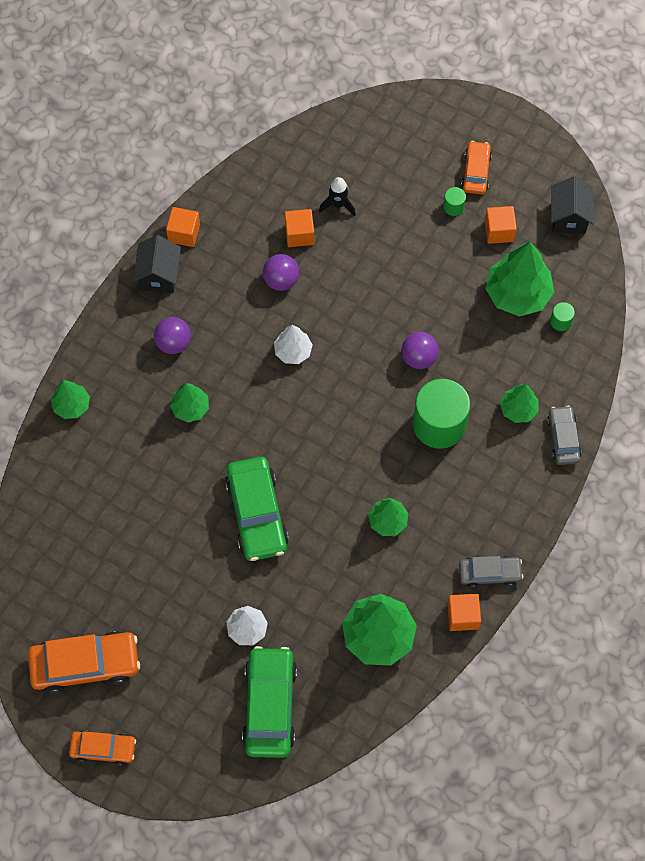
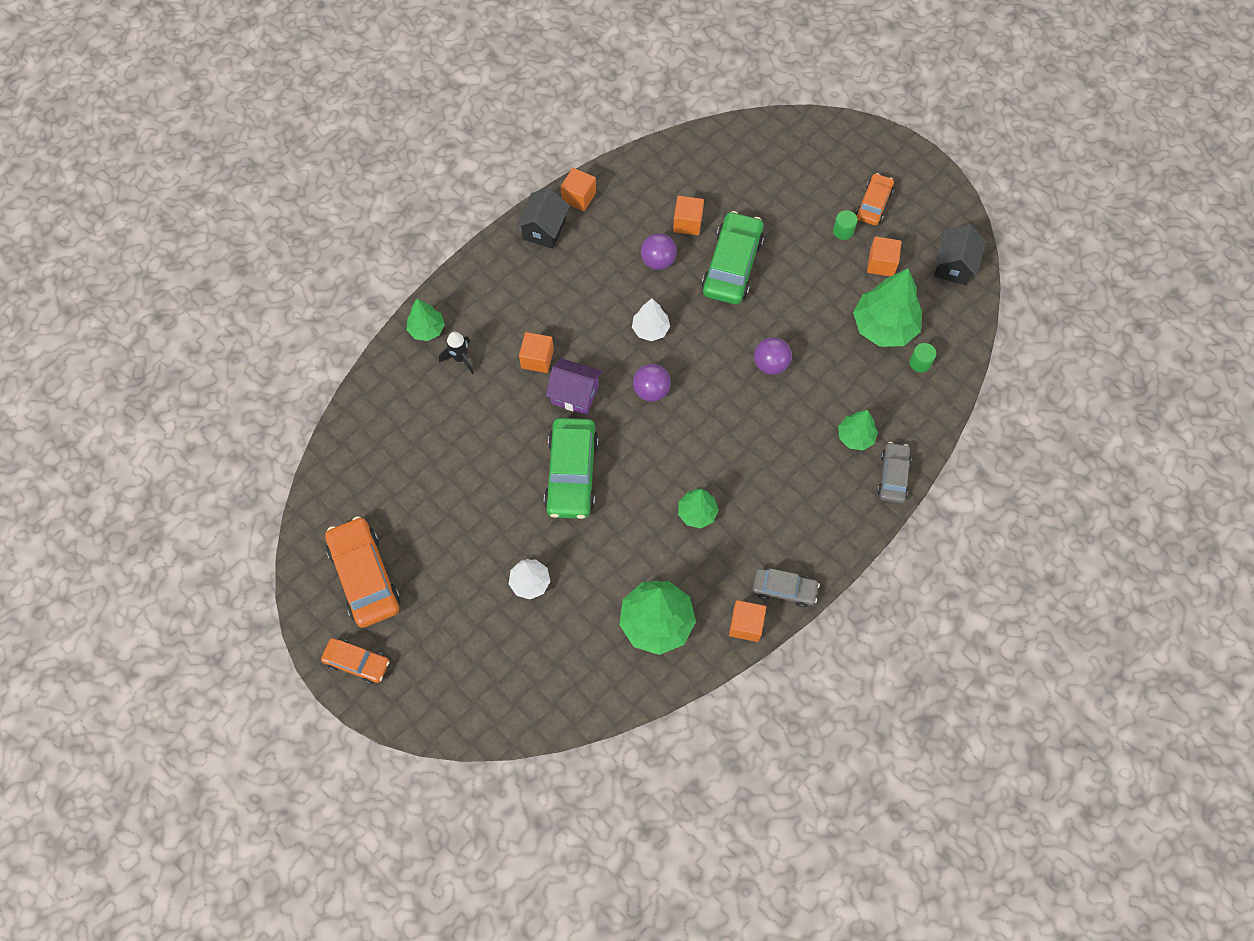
camera: 15 degrees right, 0 degrees up
orange car [28,631,140,694] -> orange car turned 120 degrees counterclockwise [325,516,400,628]
purple ball [154,317,191,354] -> purple ball moved to [633,364,671,402]
green tree [170,383,209,422] -> orange cube [519,332,554,373]
green car [242,646,297,758] -> green car moved to [702,211,764,304]
black rocket [319,177,356,216] -> black rocket moved to [439,332,474,374]
green cylinder [413,379,470,449] -> none
none -> purple house [546,358,602,415]

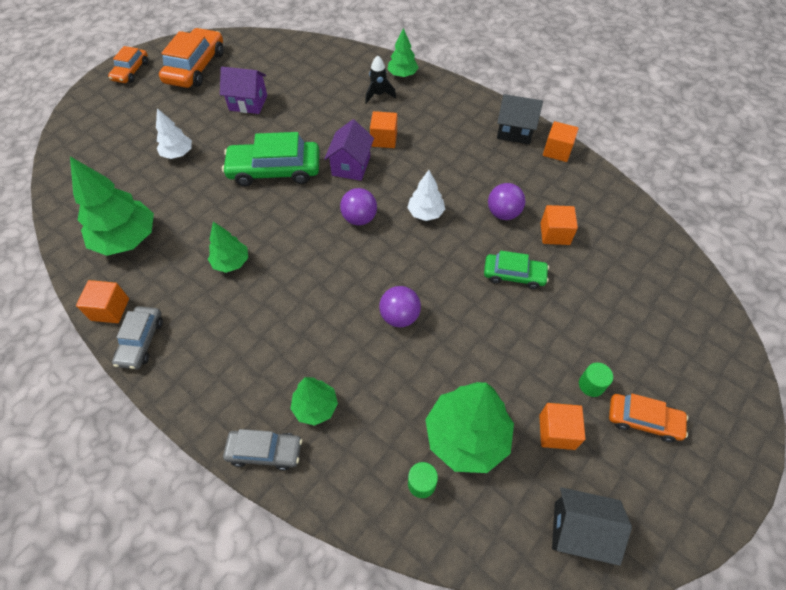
camera: 85 degrees right, 10 degrees down
orange car [325,516,400,628] -> orange car turned 45 degrees counterclockwise [159,28,224,88]
green car [702,211,764,304] -> green car [484,250,549,289], size x0.59
none -> purple house [220,67,267,114]

